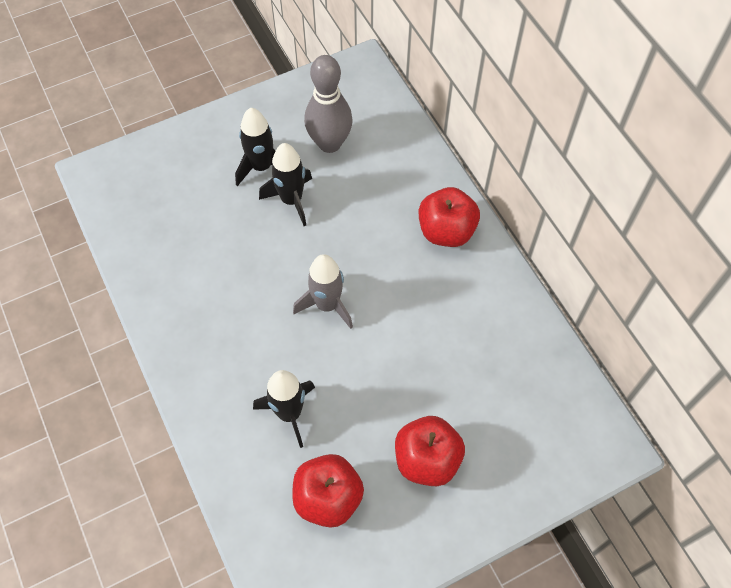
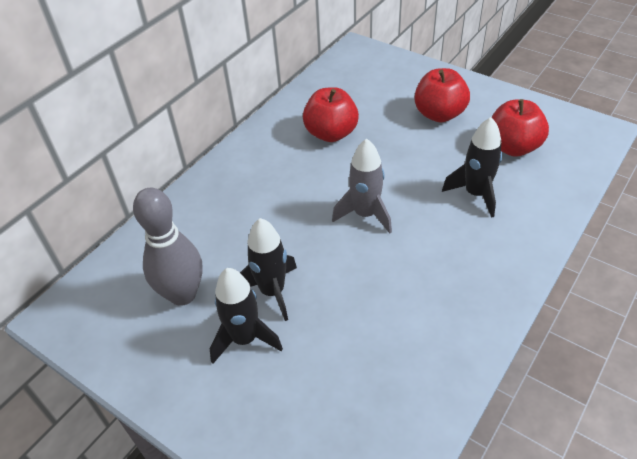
camera: 115 degrees left, 15 degrees down
red apple [419,187,480,247] -> red apple moved to [303,87,359,142]

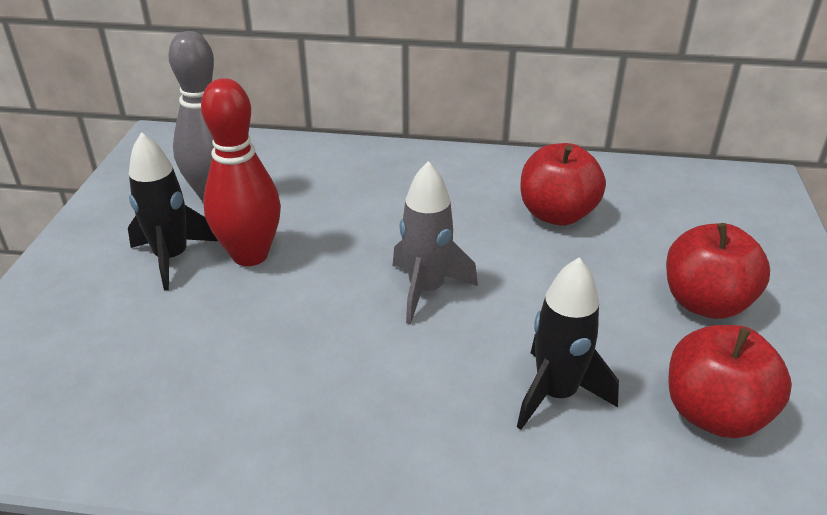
camera: 60 degrees right, 10 degrees down
black rocket [240,218,297,321] -> red bowling pin [201,78,281,266]

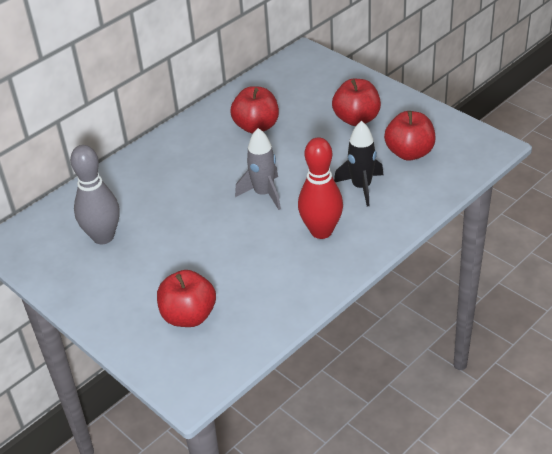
camera: 50 degrees left, 5 degrees up
black rocket [128,132,218,291] -> none
red bowling pin [201,78,281,266] -> red bowling pin moved to [298,137,343,239]
none -> red apple [157,270,216,327]

